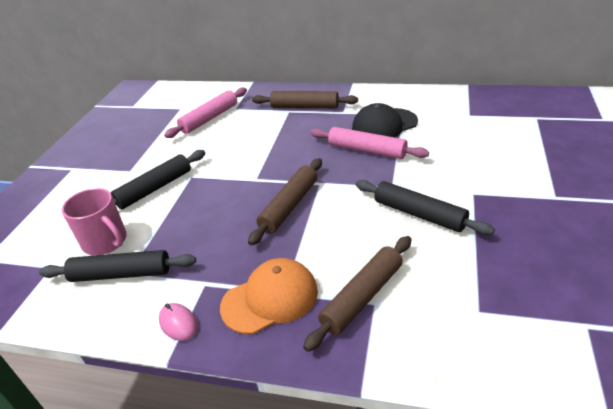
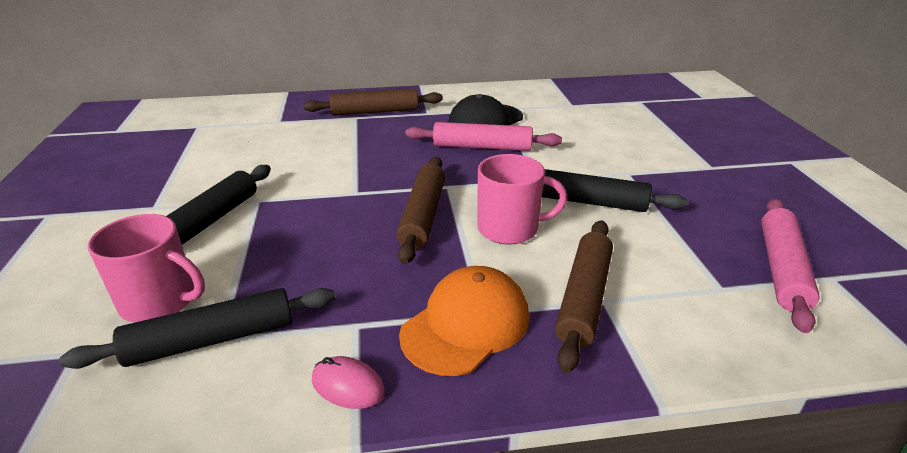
camera: 25 degrees left, 5 degrees down
pink rolling pin [164,88,247,138] -> pink rolling pin moved to [761,199,820,333]
none -> pink mug [477,154,567,245]

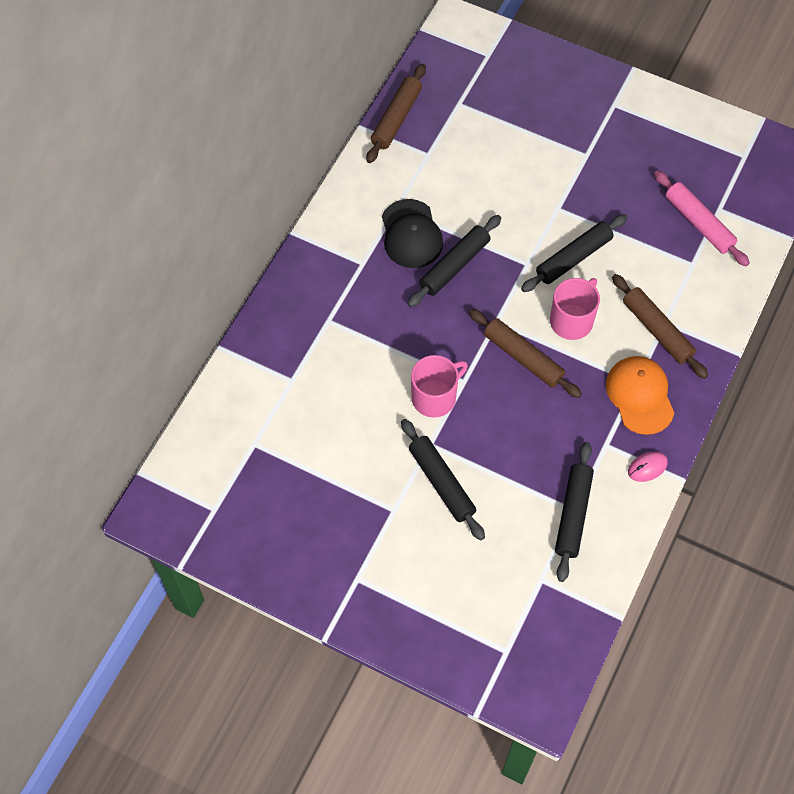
camera: 55 degrees left, 30 degrees up
pink mug [88,214,205,322] -> pink mug moved to [411,355,468,418]
brown rolling pin [303,88,443,116] -> brown rolling pin moved to [366,64,426,163]
pink rolling pin [405,122,562,151] -> black rolling pin [408,215,501,307]

